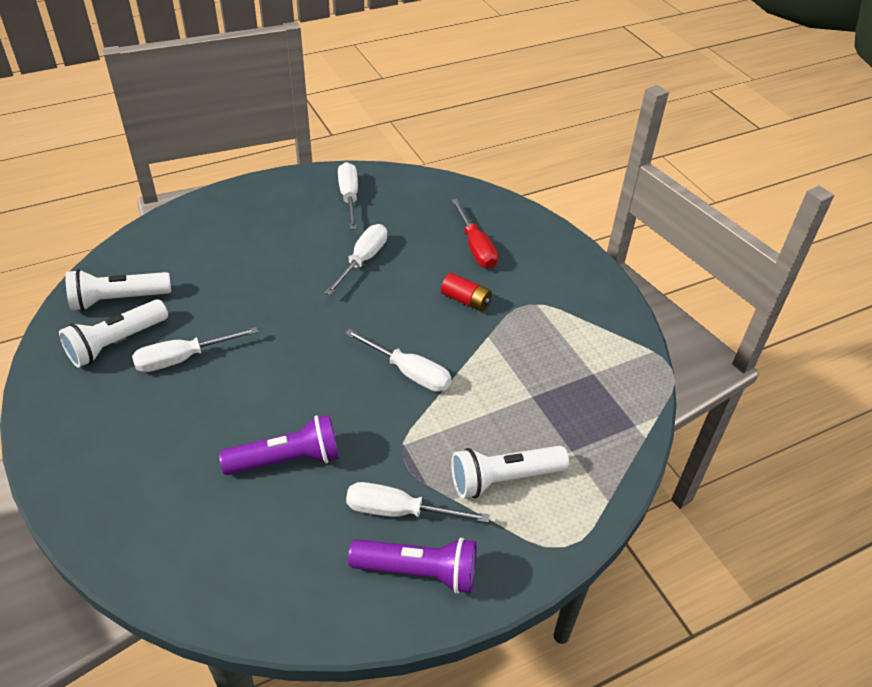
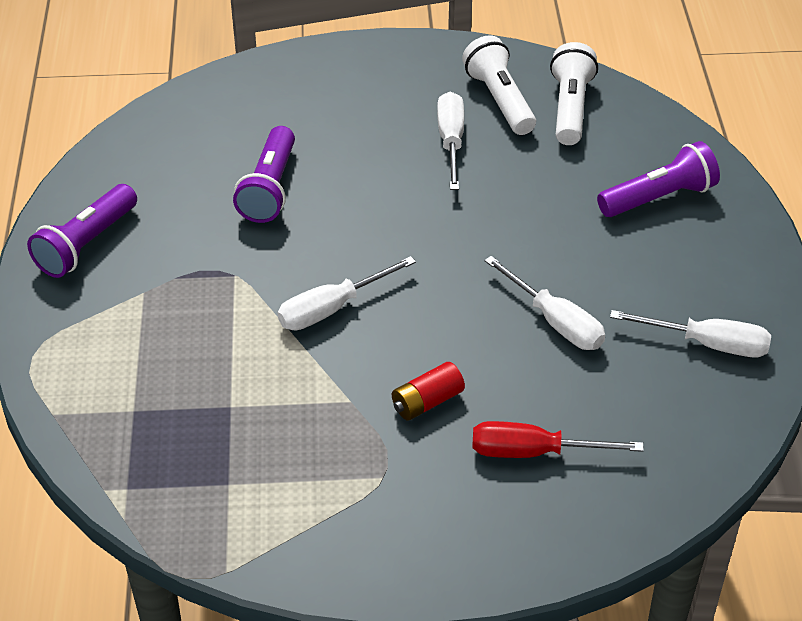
camera: 115 degrees right, 0 degrees up
white screwdriver [346,482,490,523] -> none
white flashlight [451,446,569,498] -> none
none -> purple flashlight [597,141,720,217]

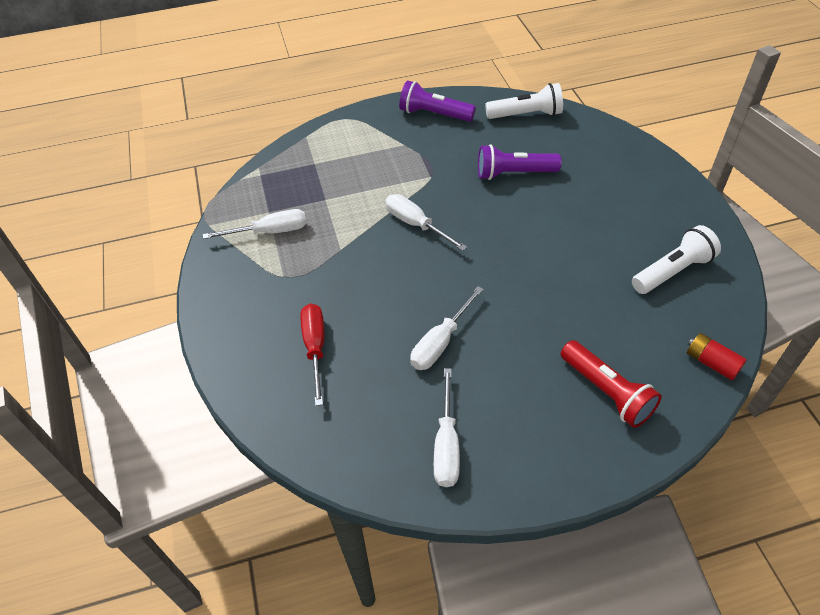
camera: 80 degrees right, 5 degrees up
red battery [392,362,465,420] -> red battery moved to [687,333,747,380]
white screwdriver [437,92,464,190] -> white screwdriver moved to [203,209,307,239]
white flashlight [550,42,598,145] -> white flashlight moved to [485,83,563,119]
purple flashlight [597,141,720,217] -> red flashlight [561,340,662,428]

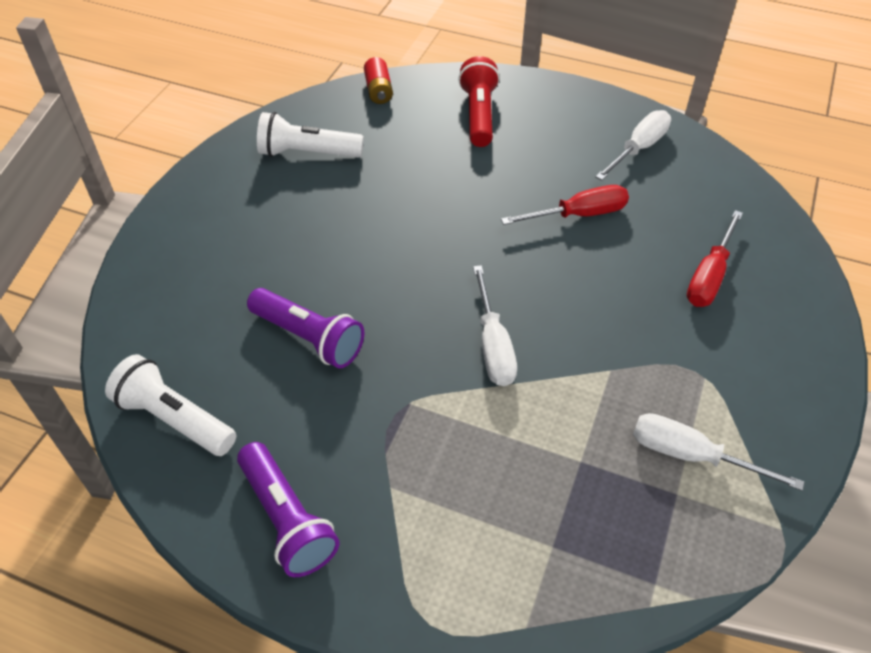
camera: 145 degrees left, 0 degrees up
white screwdriver [410,286,484,370] -> red screwdriver [501,185,629,225]

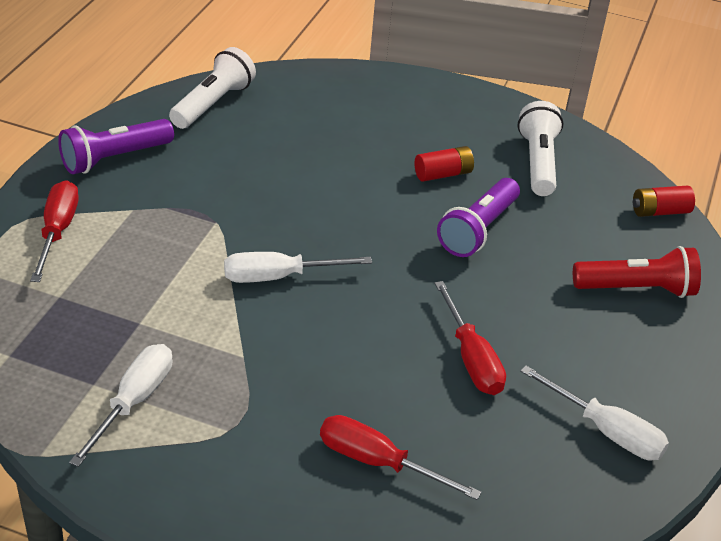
camera: 85 degrees right, 10 degrees down
purple flashlight [247,288,364,368] -> purple flashlight moved to [437,178,520,257]
none -> red screwdriver [30,180,79,282]
none -> red battery [415,146,474,182]

